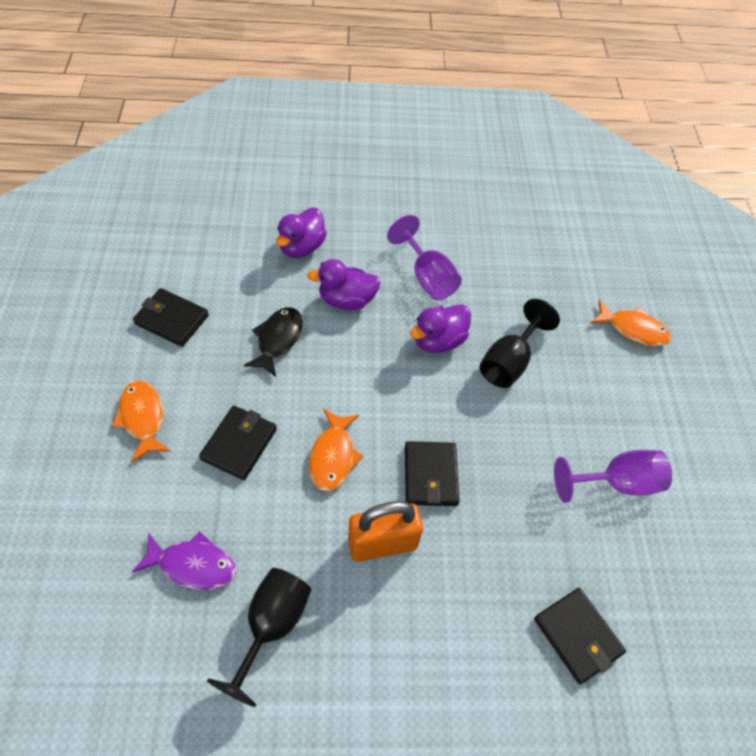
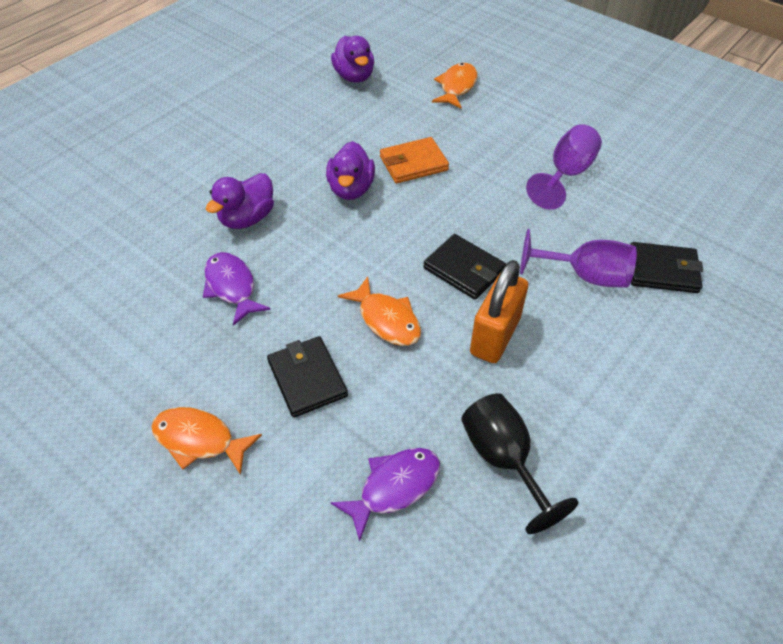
camera: 45 degrees left, 5 degrees down
black wallet [133,288,209,347] -> none
black fish [244,307,303,377] -> purple fish [203,252,271,326]
purple duck [276,207,327,258] -> purple duck moved to [331,36,374,83]
purple goblet [387,215,462,300] -> purple goblet moved to [520,229,637,288]
black goblet [480,299,560,388] -> orange wallet [380,137,449,184]
orange fish [590,300,671,346] -> orange fish turned 45 degrees counterclockwise [432,63,478,108]

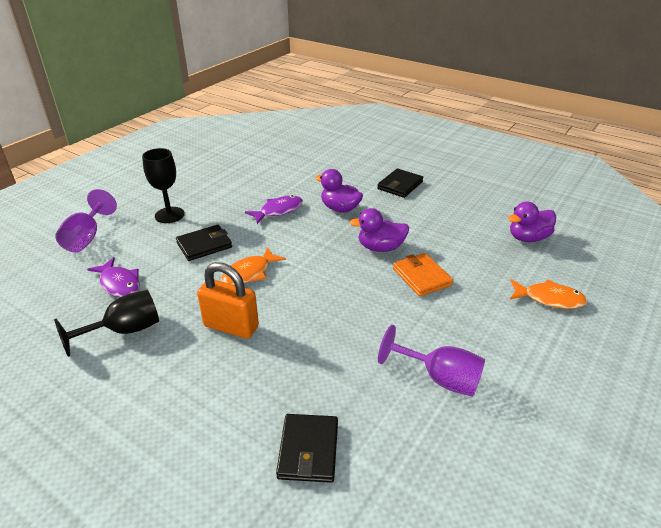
camera: 85 degrees right, 15 degrees down
orange fish [151,407,262,475] -> black goblet [142,148,185,223]
black wallet [423,234,506,299] -> black wallet moved to [377,168,423,198]
purple goblet [520,229,637,288] -> purple goblet moved to [55,189,117,252]

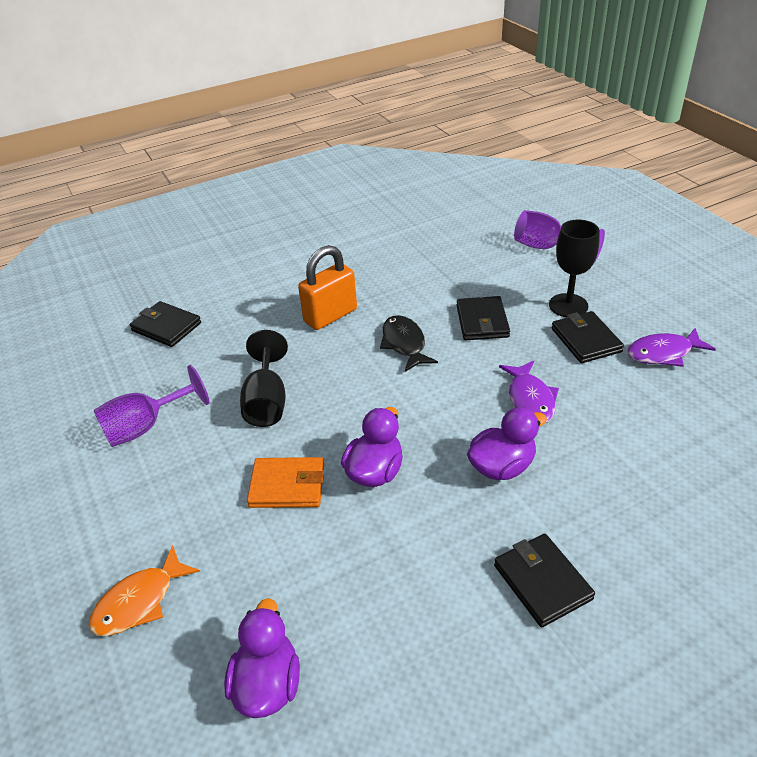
camera: 120 degrees right, 5 degrees up
black goblet [54,290,159,357] -> black goblet moved to [240,330,288,427]
purple fish [87,257,140,297] -> purple fish moved to [627,328,716,367]
orange fish [221,247,286,285] -> black fish [380,315,438,372]
none -> black wallet [552,311,624,363]

